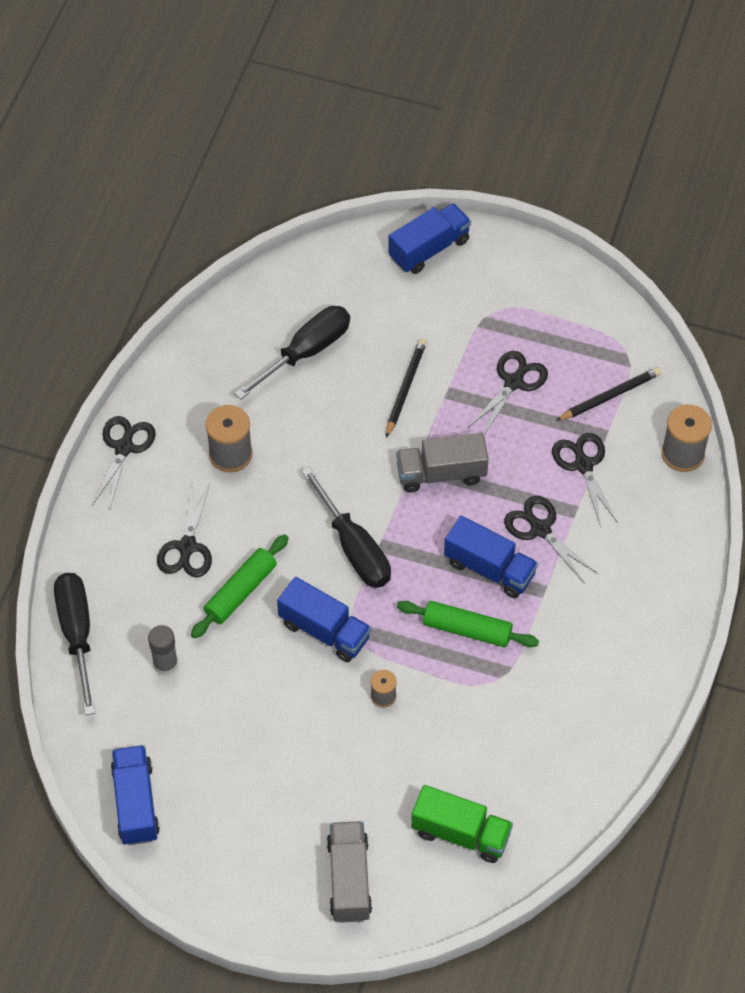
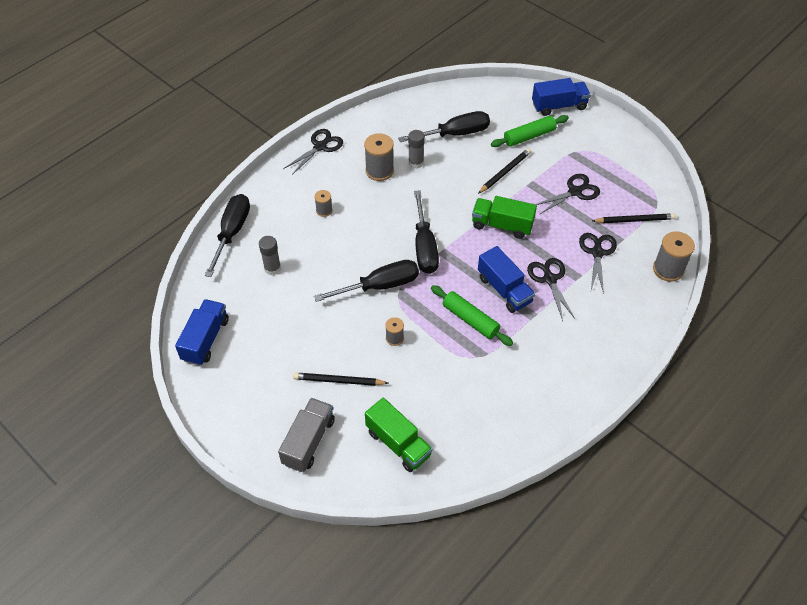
camera: 25 degrees right, 5 degrees down
black scissors [157,483,212,577] -> grey spool [314,190,333,217]
green rolling pin [191,534,289,639] -> green rolling pin moved to [491,115,569,147]
blue truck [277,577,371,663] -> black screwdriver [314,260,419,302]
grey truck [396,433,489,492] -> green truck [472,196,537,239]
none -> black pencil [293,372,388,386]
none -> grey glue stick [408,130,425,169]

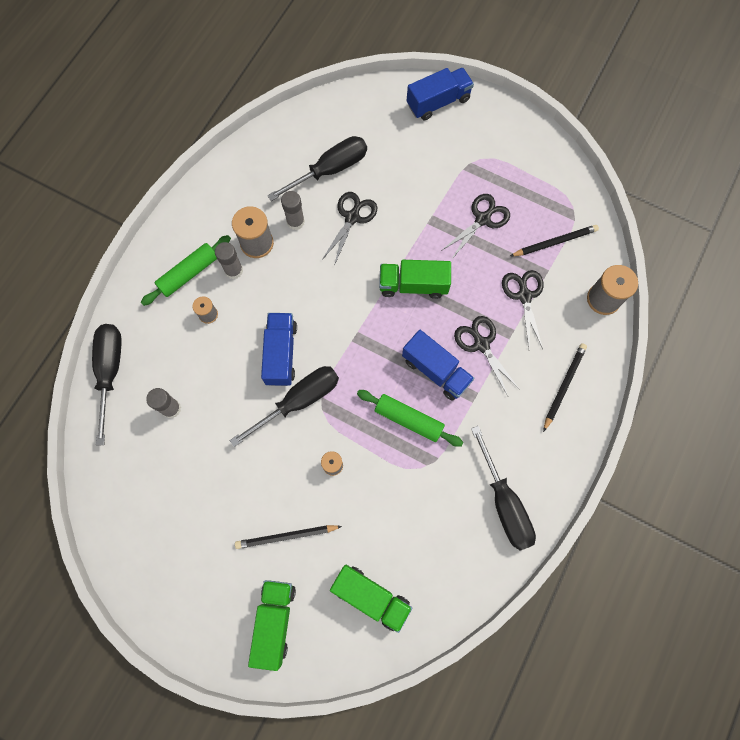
camera: 15 degrees left, 20 degrees up
blue truck [175,299,229,366] -> blue truck moved to [261,313,297,386]
grey truck [278,398,335,472] -> green truck [248,580,296,671]
black scissors [283,129,343,175] -> black scissors moved to [322,192,377,266]
black screwdriver [414,190,439,274] -> black screwdriver moved to [471,426,536,550]
black pencil [478,148,531,194] -> black pencil moved to [543,343,587,432]
green rolling pin [491,115,569,147] -> green rolling pin moved to [141,235,231,306]
none -> grey glue stick [215,242,243,279]

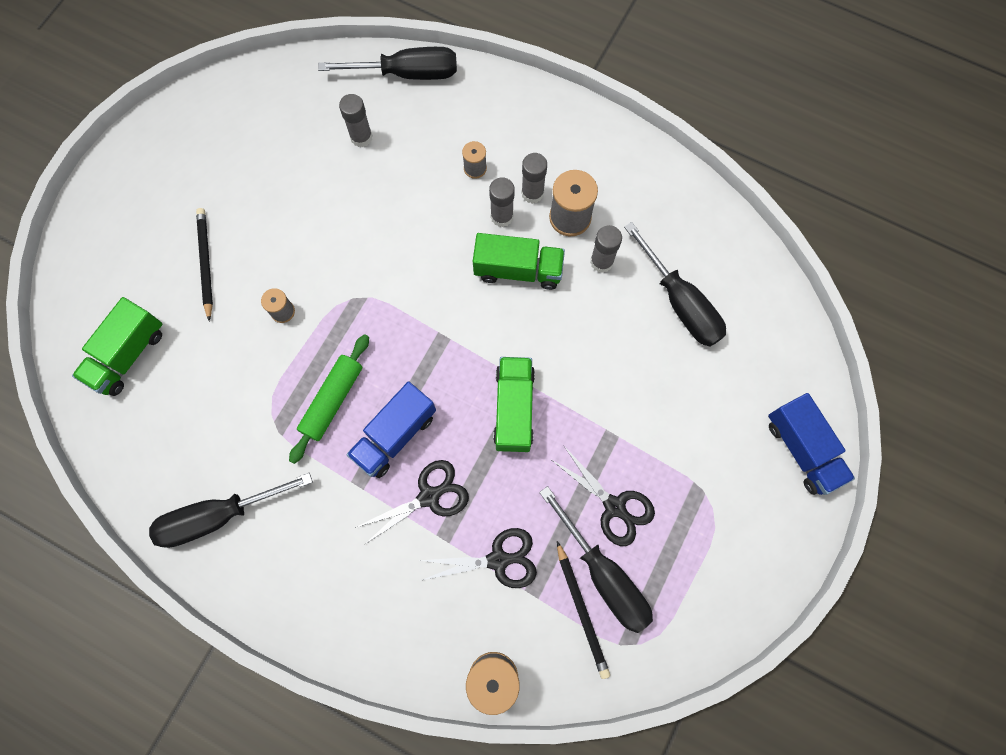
camera: 90 degrees right, 0 degrees up
green rolling pin [141,235,231,306] -> none
black screwdriver [230,366,339,447] -> black screwdriver moved to [539,486,653,633]
green truck [248,580,296,671] -> green truck moved to [473,233,565,290]
blue truck [261,313,297,386] -> none
black scissors [322,192,377,266] -> none
black pencil [543,343,587,432] -> none
none -> grey glue stick [489,177,515,227]

